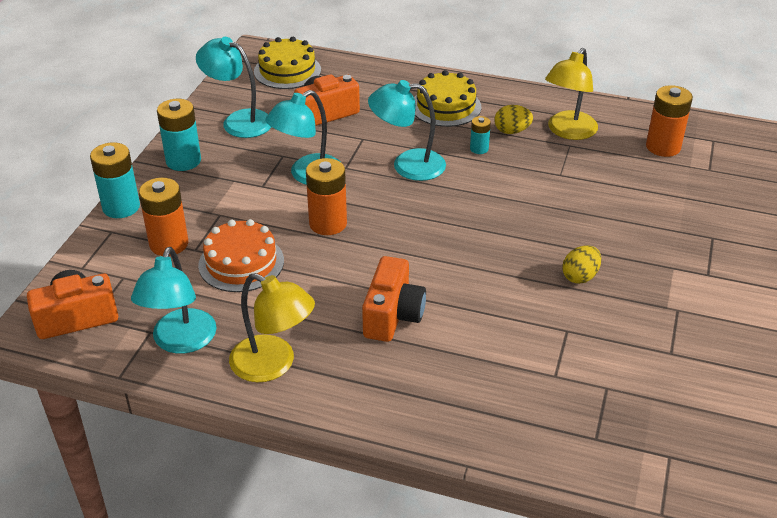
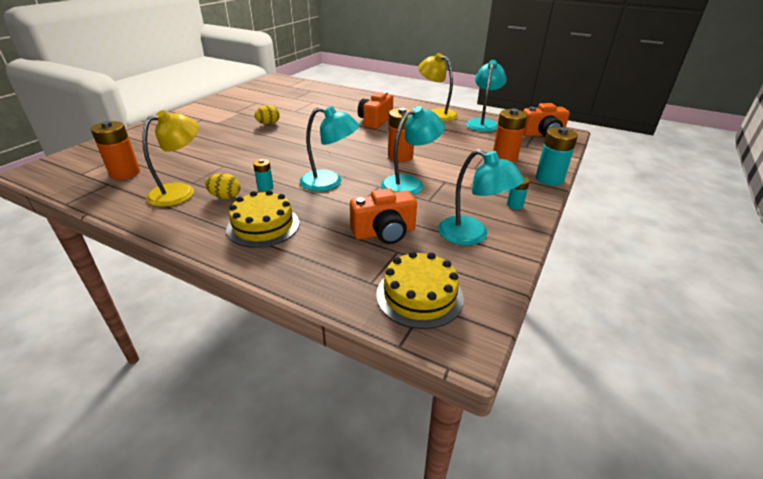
camera: 170 degrees left, 5 degrees down
turquoise battery [157,99,201,171] -> turquoise battery [507,176,530,209], size x0.54
orange cake [198,219,284,292] -> none

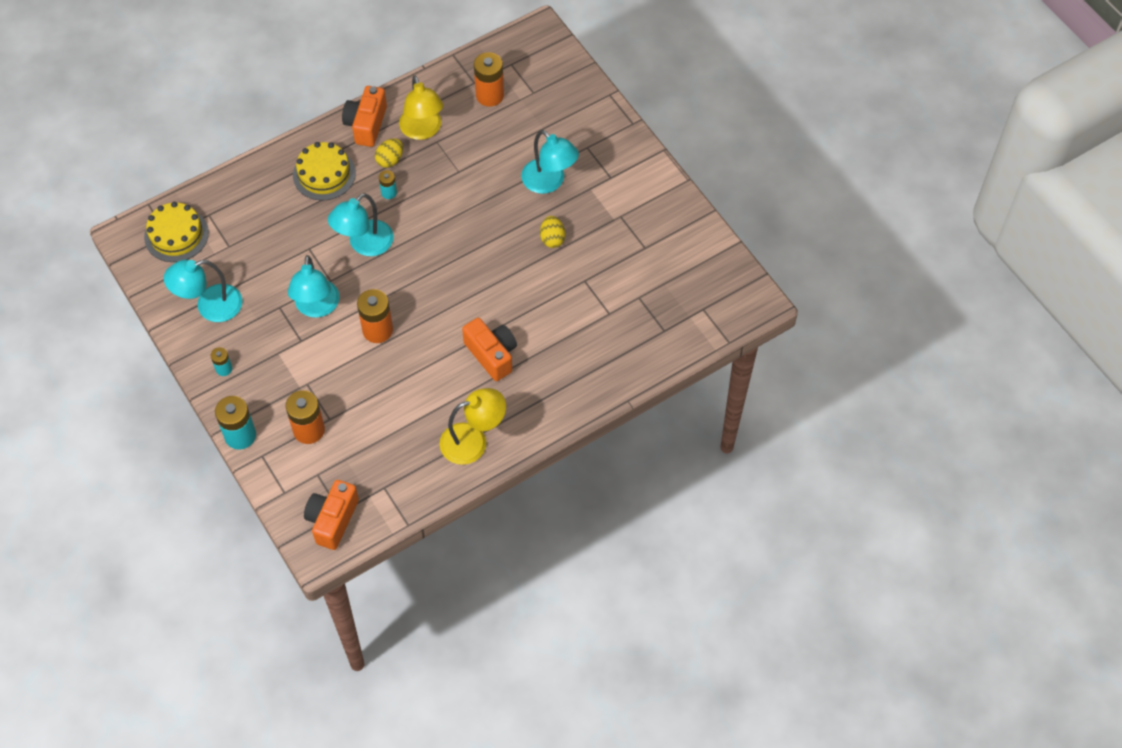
camera: 120 degrees right, 25 degrees up
orange camera [350,188,417,244] -> orange camera moved to [342,86,387,147]
turquoise lamp [466,60,507,132] -> turquoise lamp moved to [521,130,579,194]

